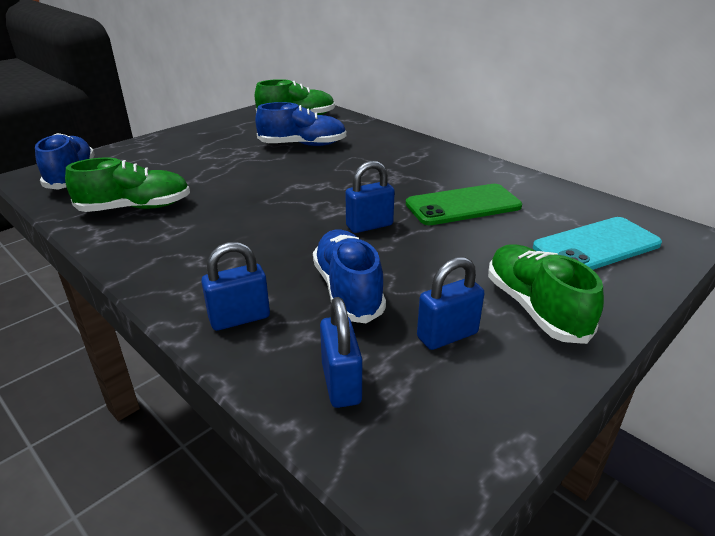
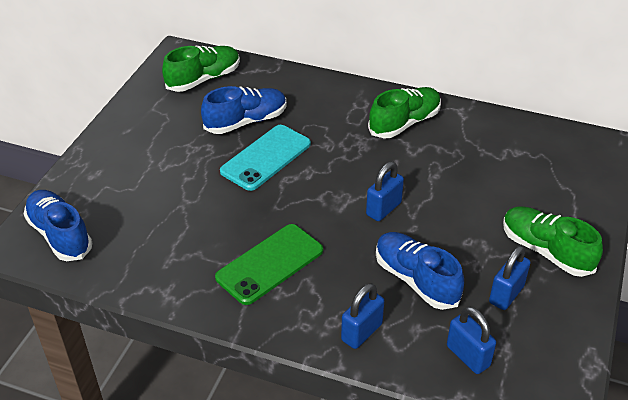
camera: 25 degrees left, 10 degrees up
green shoe [65,158,190,212] -> green shoe moved to [368,87,441,138]
green phone [406,184,522,225] -> green phone moved to [215,224,323,305]
turquoise phone [533,217,662,270] -> turquoise phone moved to [220,125,311,191]

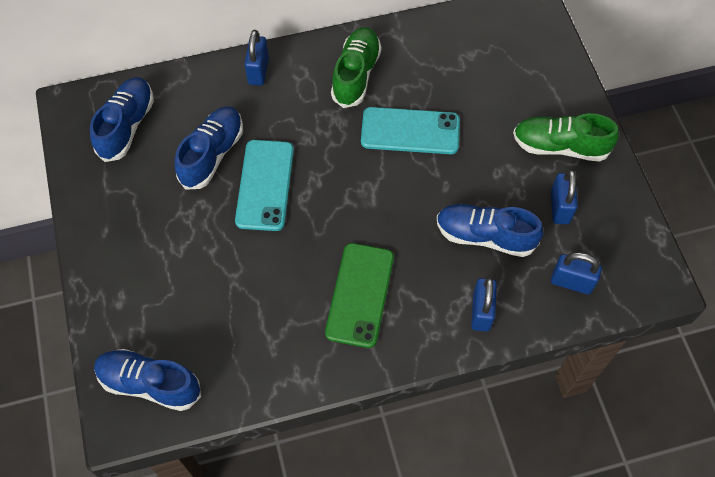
camera: 35 degrees left, 20 degrees up
green shoe [162,45,240,92] -> blue shoe [90,77,154,162]
blue padlock [366,162,404,221] -> blue padlock moved to [244,30,269,86]
none -> turquoise phone [361,107,460,154]

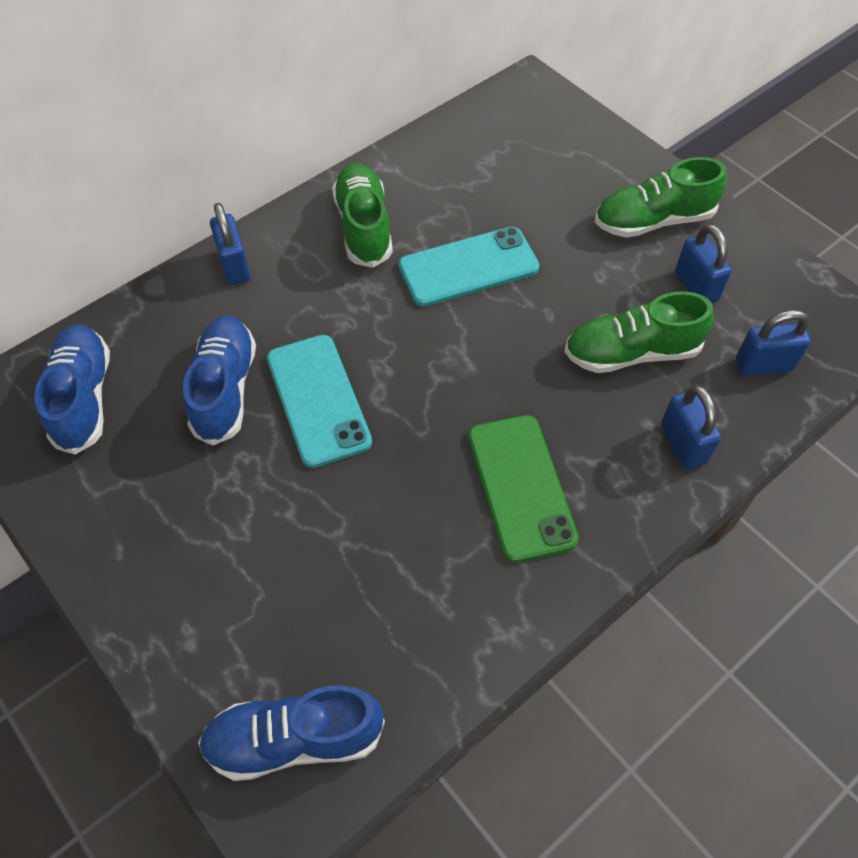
camera: 25 degrees left, 5 degrees down
blue shoe [437,204,543,257] -> green shoe [564,291,714,373]

